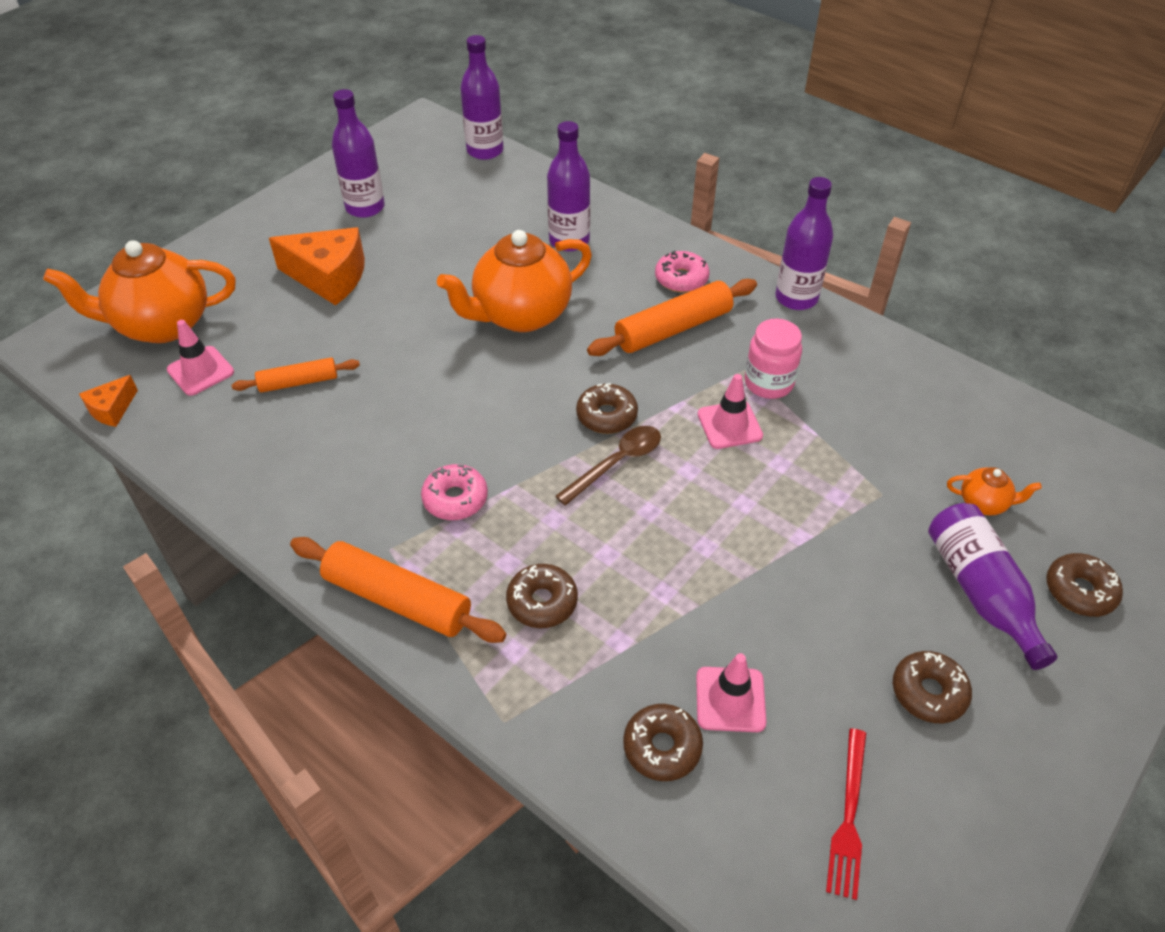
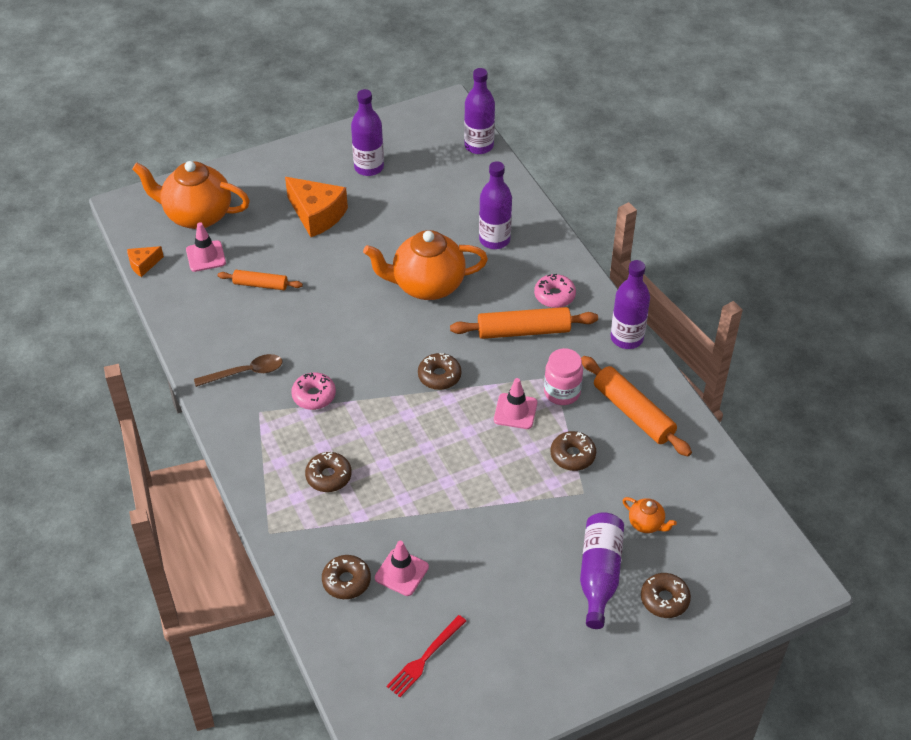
camera: 25 degrees right, 0 degrees up
orange rolling pin [290,537,506,643] -> orange rolling pin moved to [581,356,692,456]
brown spoon [555,426,661,505] -> brown spoon moved to [194,354,282,387]
brown donut [893,651,972,723] -> brown donut moved to [551,431,596,471]

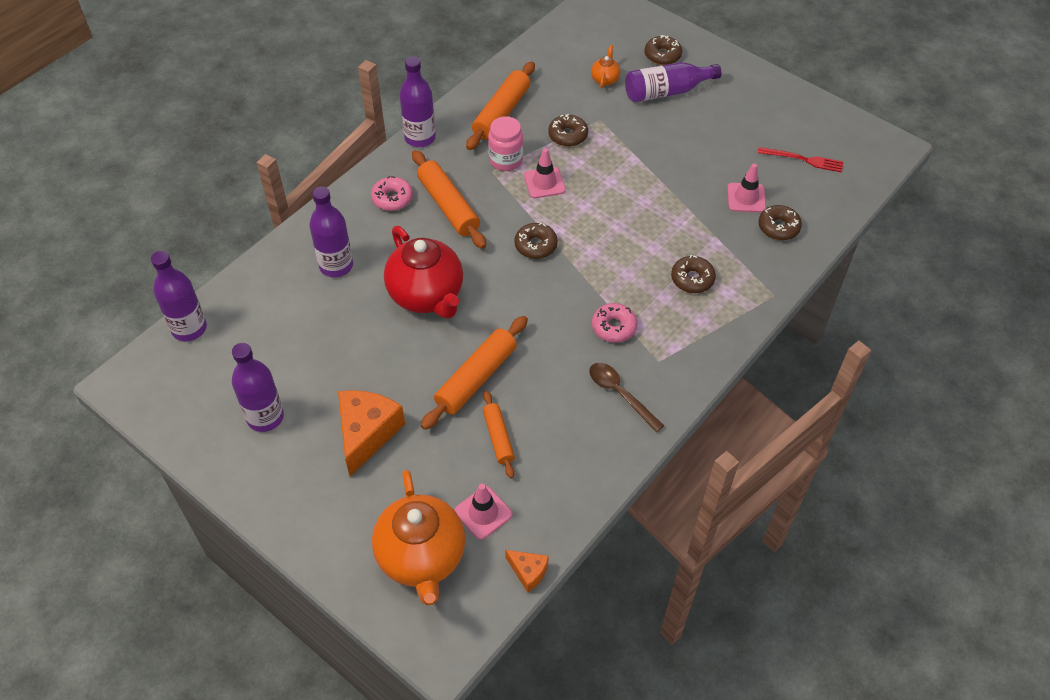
camera: 115 degrees left, 5 degrees up
orange teapot [363,230,488,300] -> red teapot [384,226,463,319]
none -> orange rolling pin [421,316,528,430]

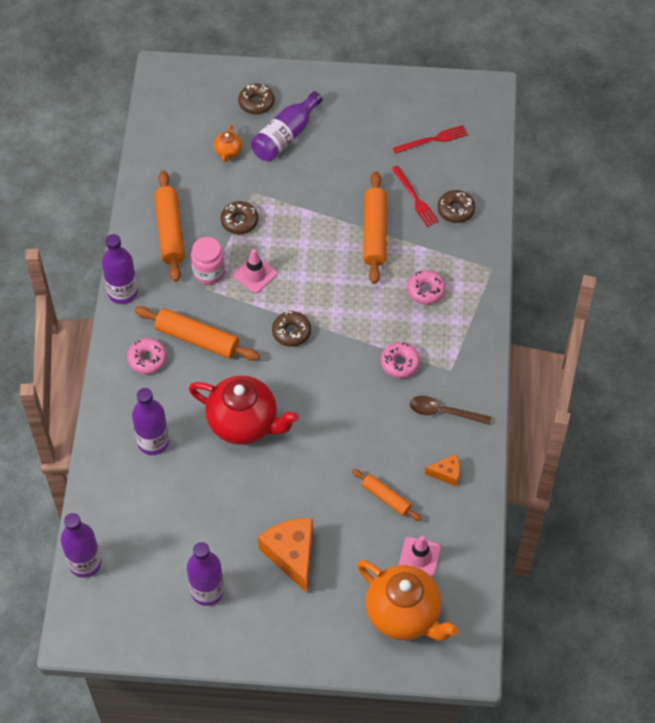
camera: 35 degrees left, 5 degrees up
orange rolling pin [421,316,528,430] -> orange rolling pin moved to [363,171,387,284]
orange cheese [505,550,549,593] -> orange cheese moved to [425,454,460,487]
orange teapot [591,45,620,88] -> orange teapot turned 150 degrees counterclockwise [214,125,242,162]
brown donut [671,255,716,293] -> pink donut [407,270,446,304]
pink traffic cone [727,164,766,213] -> red fork [391,165,439,227]

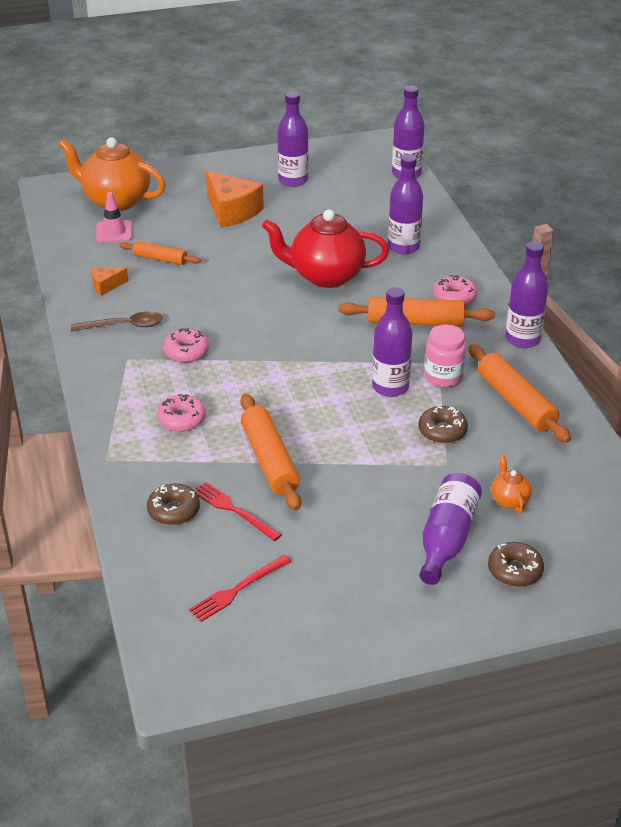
camera: 160 degrees right, 20 degrees down
pink traffic cone [233,249,277,293] -> purple bottle [372,287,413,397]
brown donut [272,311,311,347] -> none

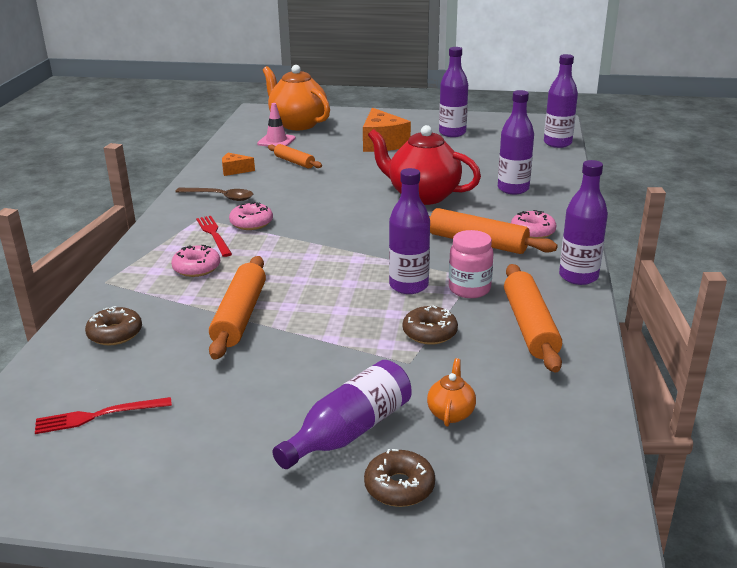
camera: 25 degrees right, 10 degrees down
red fork [194,482,281,541] -> red fork moved to [196,216,232,257]

